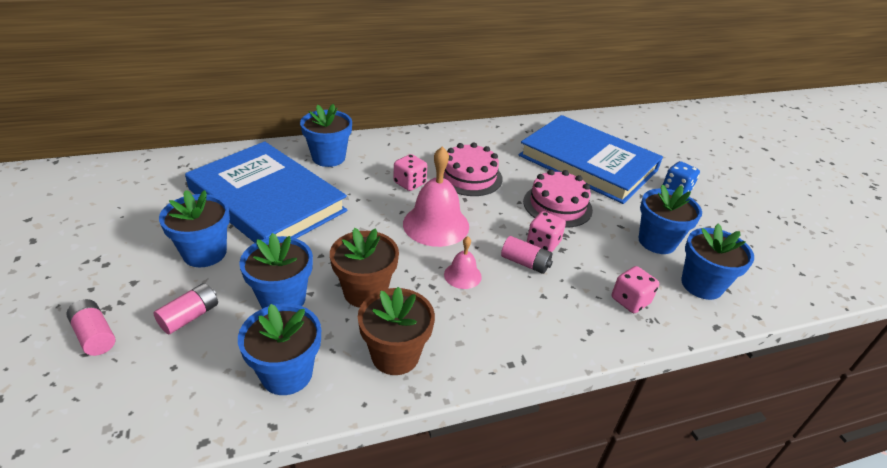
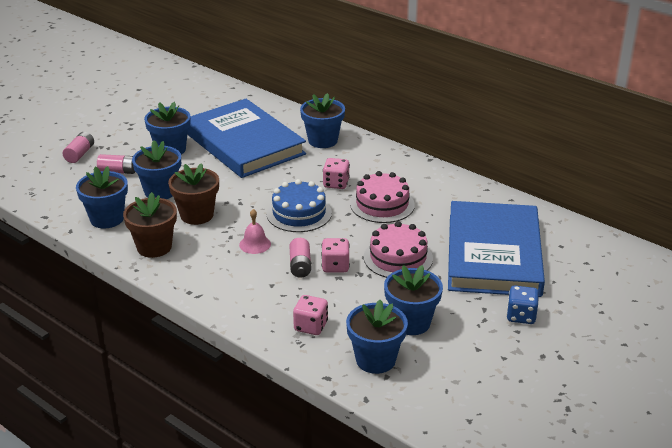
camera: 60 degrees right, 5 degrees down
blue book [185,141,347,243] -> blue book turned 45 degrees counterclockwise [187,99,306,178]
pink bell [403,146,469,247] -> blue cake [267,179,332,232]

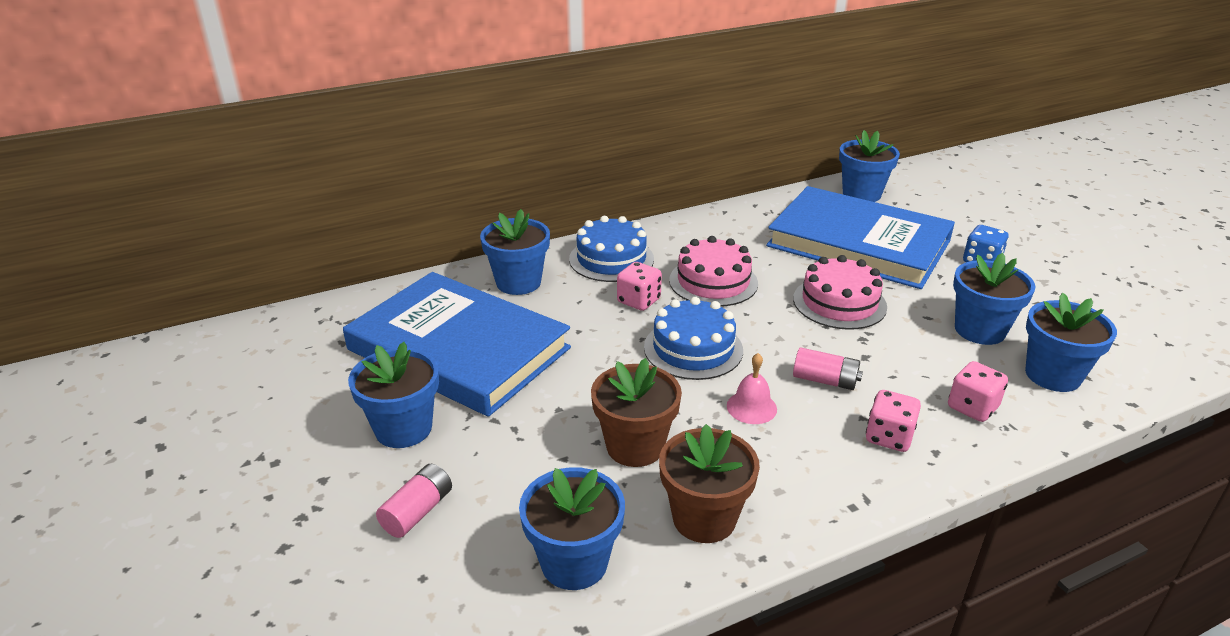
camera: 65 degrees left, 0 degrees up
pink battery [63,132,94,163] -> none
blue flower pot [132,140,181,199] -> blue flower pot moved to [839,130,900,202]
blue book [187,99,306,178] -> blue book turned 45 degrees clockwise [343,272,571,417]
pink dice [321,238,350,272] -> pink dice moved to [866,390,921,452]
none -> blue cake [569,216,654,282]

